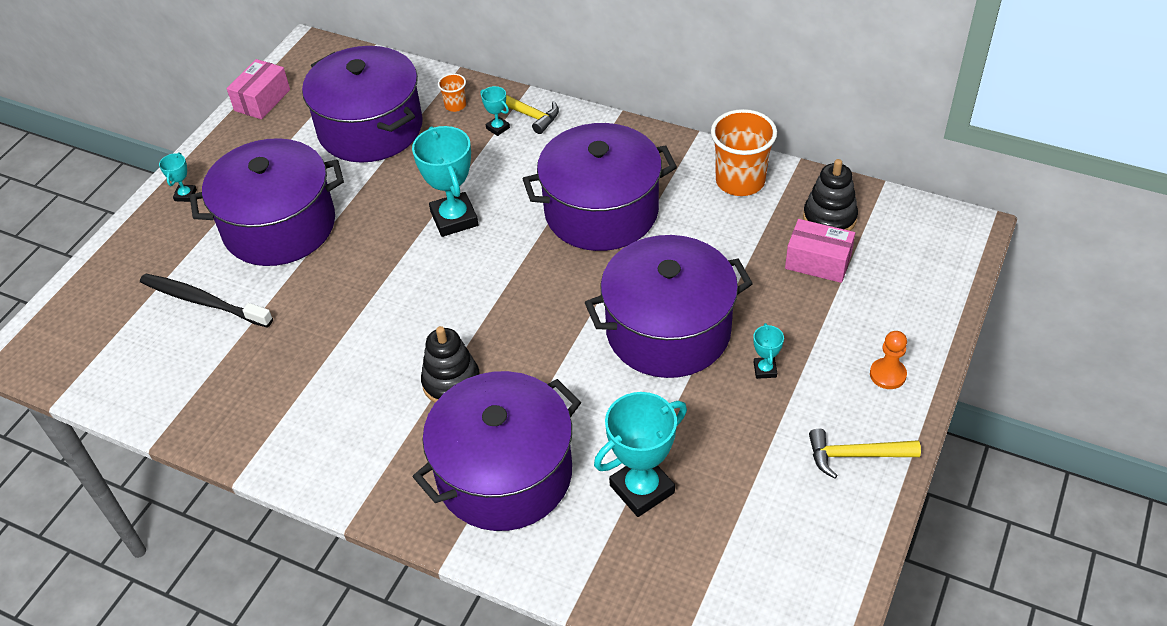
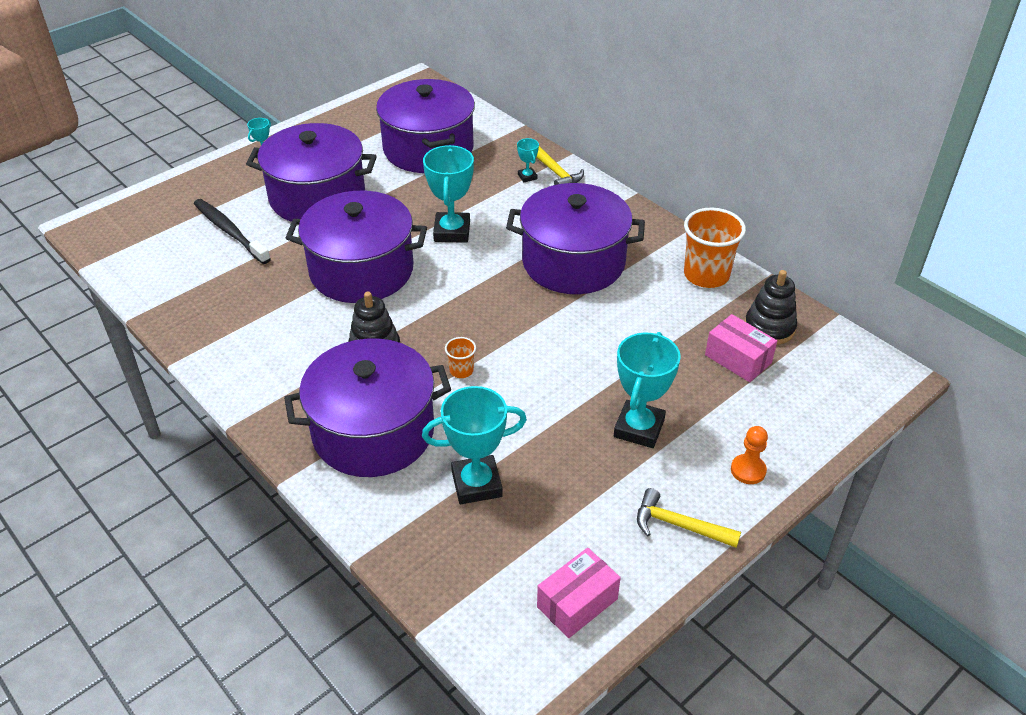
camera: 20 degrees right, 5 degrees down
pink box [227,59,290,119] -> pink box moved to [537,548,621,638]
orange cup [438,74,466,112] -> orange cup moved to [445,337,476,378]
purple pot [585,235,753,378] -> purple pot moved to [286,191,427,303]
turquoise trophy [753,323,784,379] -> turquoise trophy [614,332,681,448], size x2.11

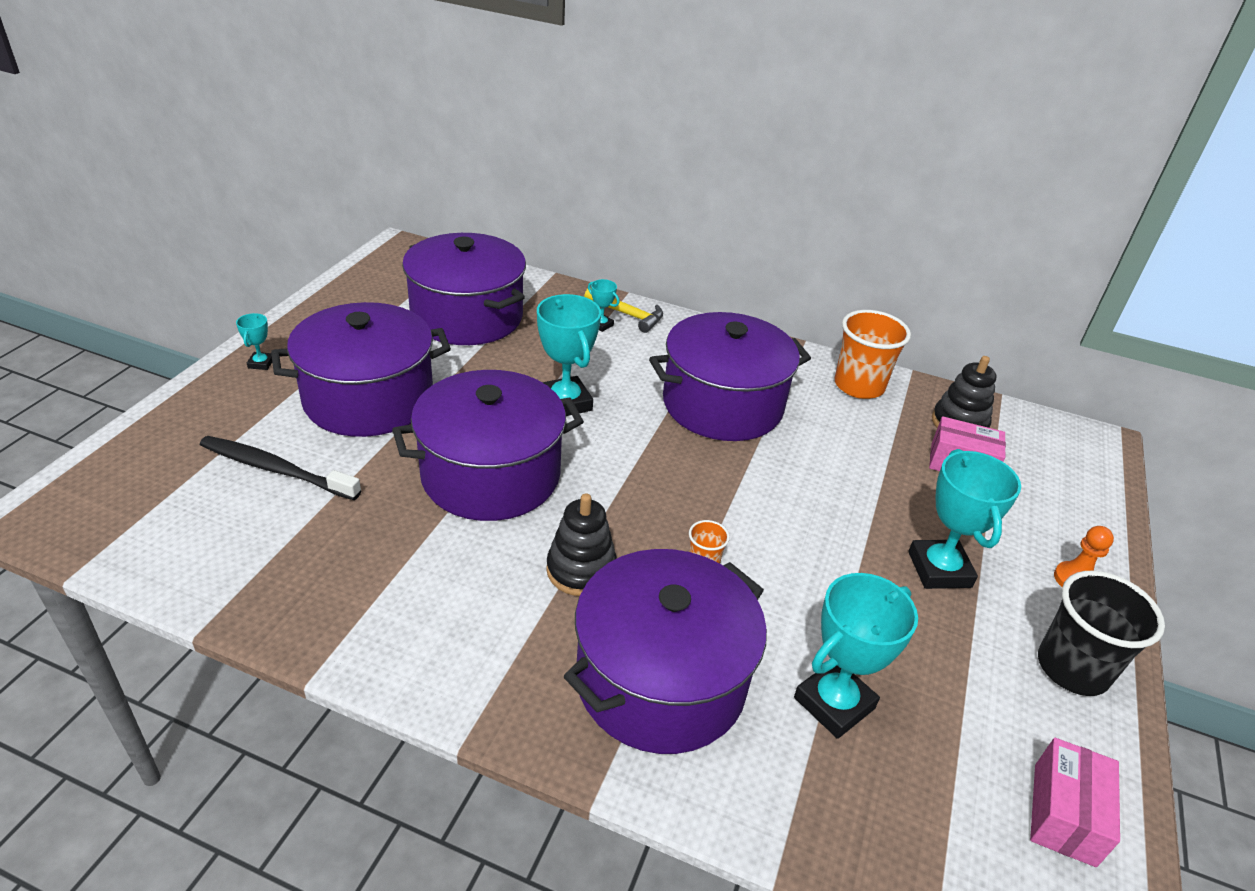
camera: 30 degrees left, 5 degrees down
yellow hammer [637,488,741,548] -> black cup [1038,571,1165,696]

